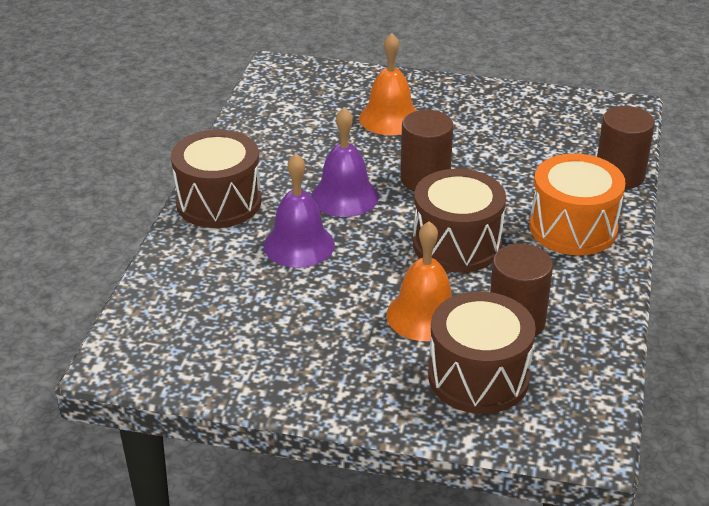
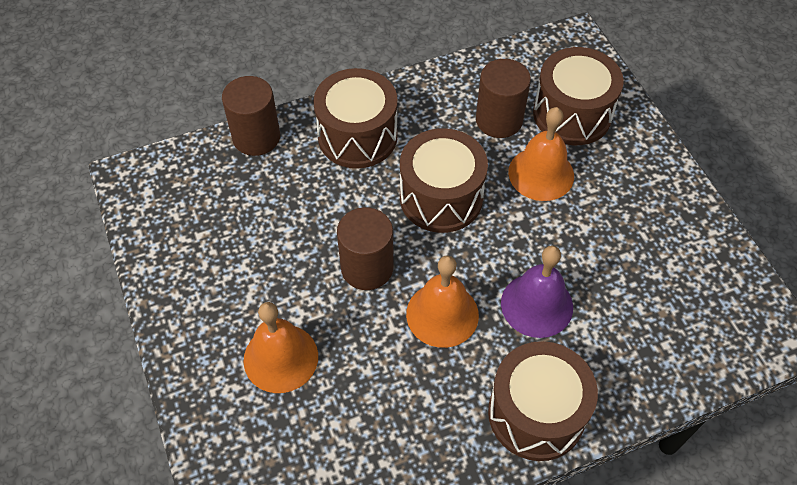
camera: 125 degrees left, 20 degrees up
purple bell [311,107,379,217] -> orange bell [406,256,479,348]
orange drum [529,154,626,255] -> brown drum [313,68,398,169]

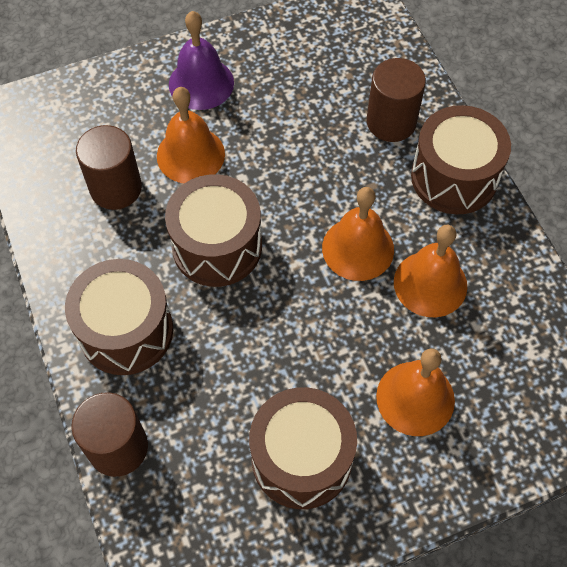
camera: 90 degrees left, 5 degrees up
brown cylinder [337,207,394,290] -> brown cylinder moved to [367,58,426,142]
purple bell [501,245,573,338] -> purple bell moved to [169,11,234,110]
brown drum [533,47,624,145] -> brown drum moved to [249,387,357,509]
none -> orange bell [394,225,467,317]

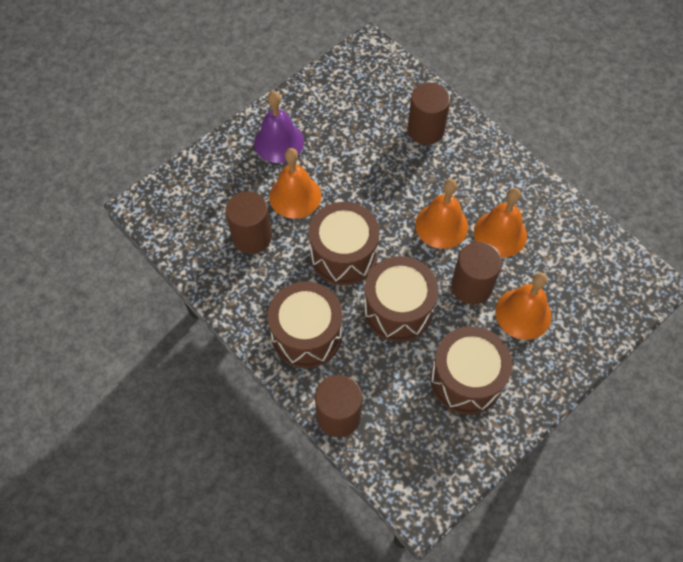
camera: 20 degrees left, 0 degrees up
brown drum [411,105,511,214] -> brown drum moved to [364,256,438,342]
none -> brown cylinder [451,242,502,305]

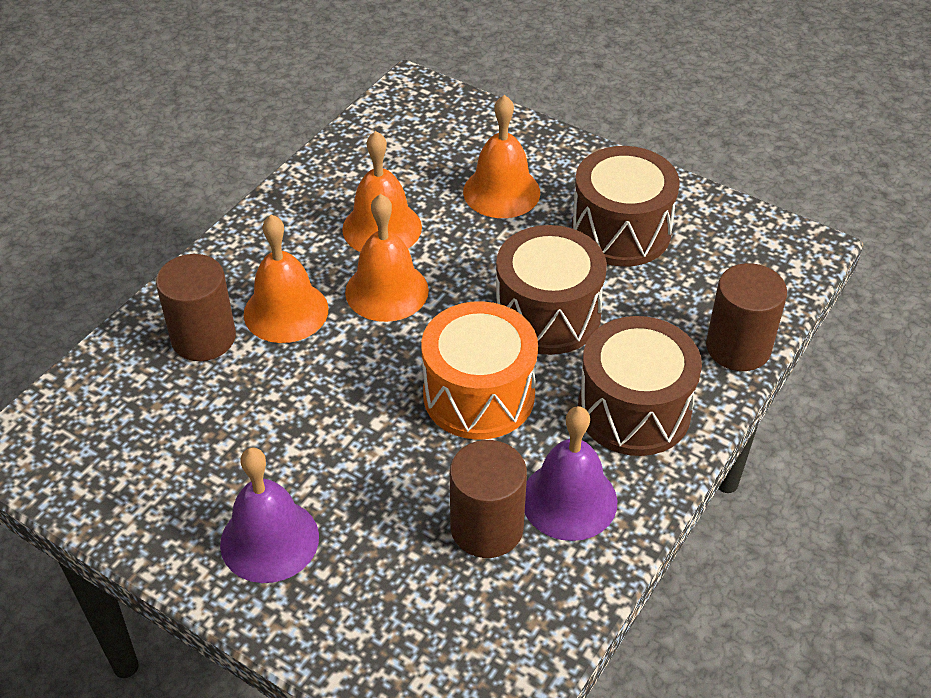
camera: 105 degrees left, 15 degrees down
orange bell [269,148,321,219] -> orange bell moved to [244,214,328,343]
brown drum [309,202,379,285] -> orange drum [421,301,538,440]
brown cylinder [451,242,502,305] -> none
none -> purple bell [525,406,617,541]

